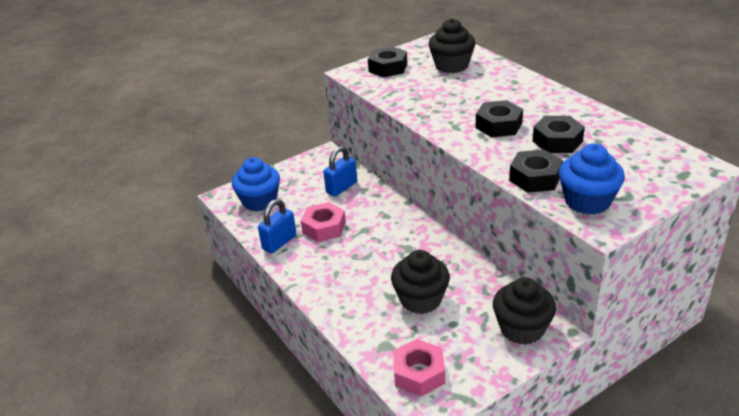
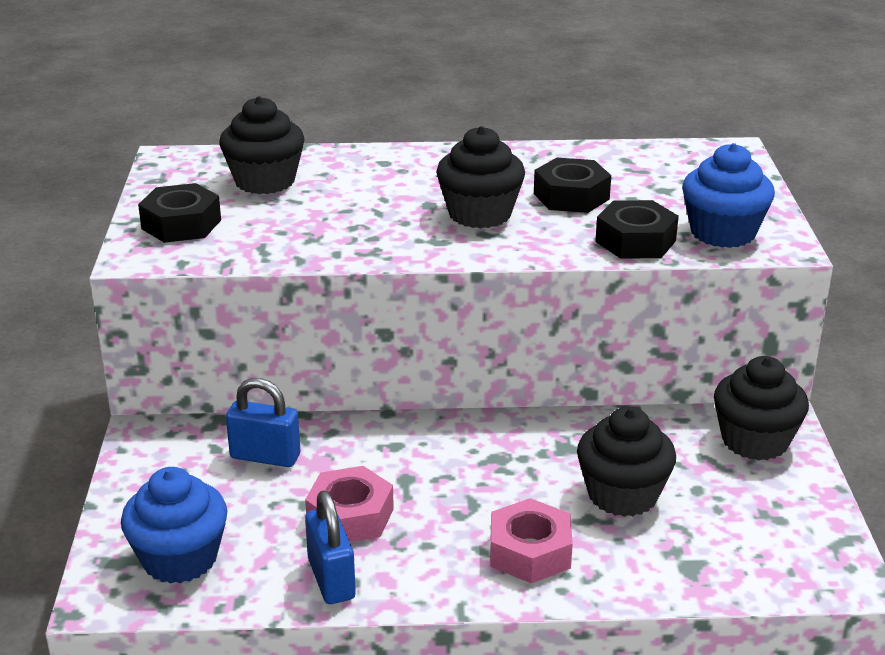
camera: 60 degrees left, 5 degrees down
blue padlock [323,146,357,196] -> blue padlock turned 60 degrees counterclockwise [226,378,300,467]
pink nut [393,339,445,396] -> pink nut moved to [491,498,573,583]
black nut [476,100,523,137] -> black cupcake [436,126,525,228]

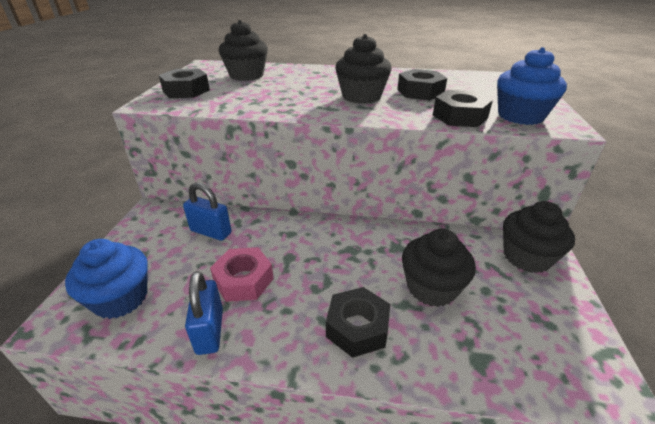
camera: 10 degrees right, 5 degrees up
pink nut [491,498,573,583] -> black nut [326,287,390,358]

